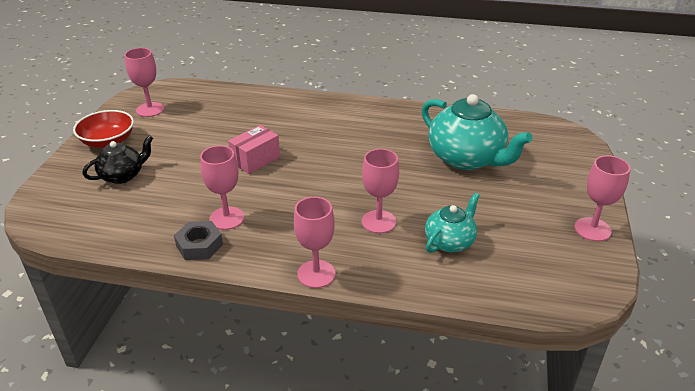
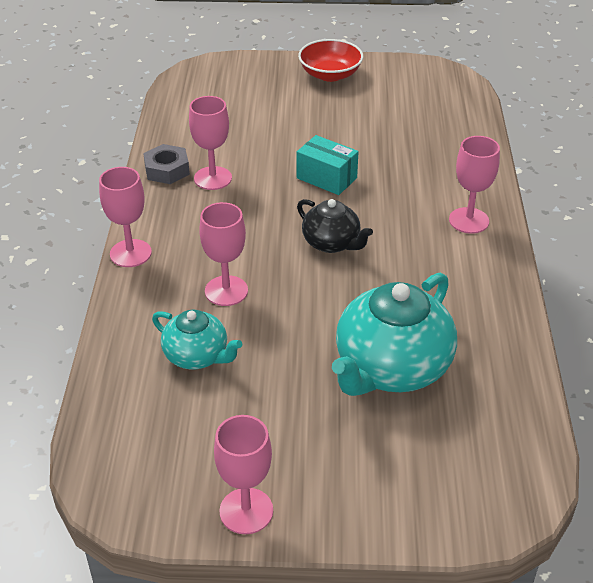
camera: 80 degrees right, 5 degrees up
black teapot [83,135,153,184] -> black teapot moved to [297,199,373,253]
pink goblet [124,48,164,117] -> pink goblet moved to [449,136,500,234]
pink box [228,125,280,174] -> turquoise box [297,135,358,195]

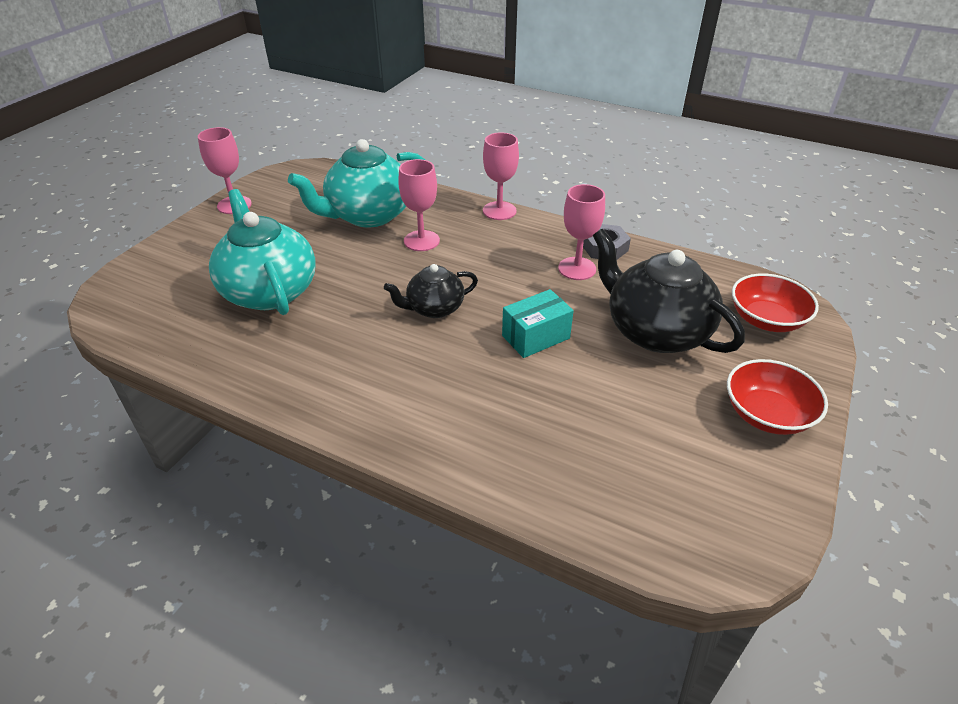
camera: 115 degrees right, 0 degrees up
turquoise teapot [152,309,242,369] -> turquoise teapot [288,139,425,227], size x1.78
pink goblet [449,136,500,234] -> none
none -> black teapot [592,229,745,353]
none -> red bowl [732,273,819,332]

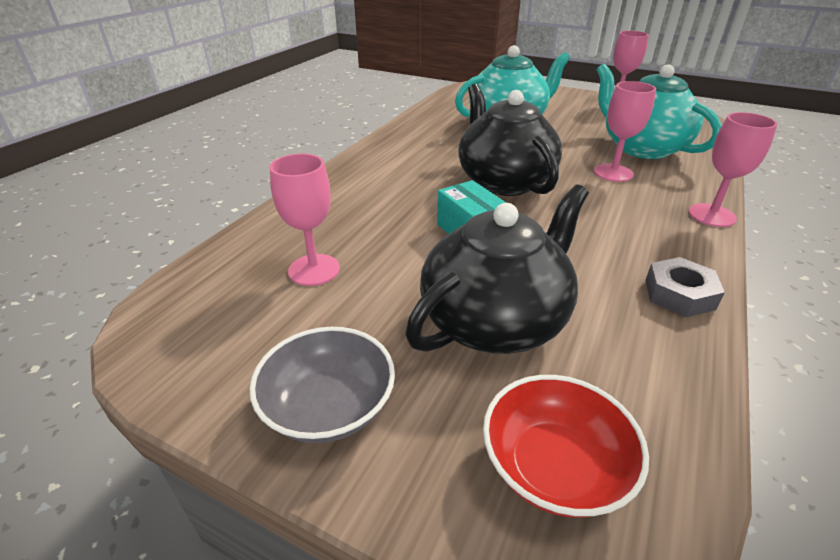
camera: 90 degrees right, 5 degrees down
black teapot [384,264,478,318] -> black teapot [458,84,562,196], size x1.78
pink goblet [558,184,605,280] -> pink goblet moved to [269,153,340,286]
red bowl [727,359,828,435] -> grey bowl [250,327,395,443]

